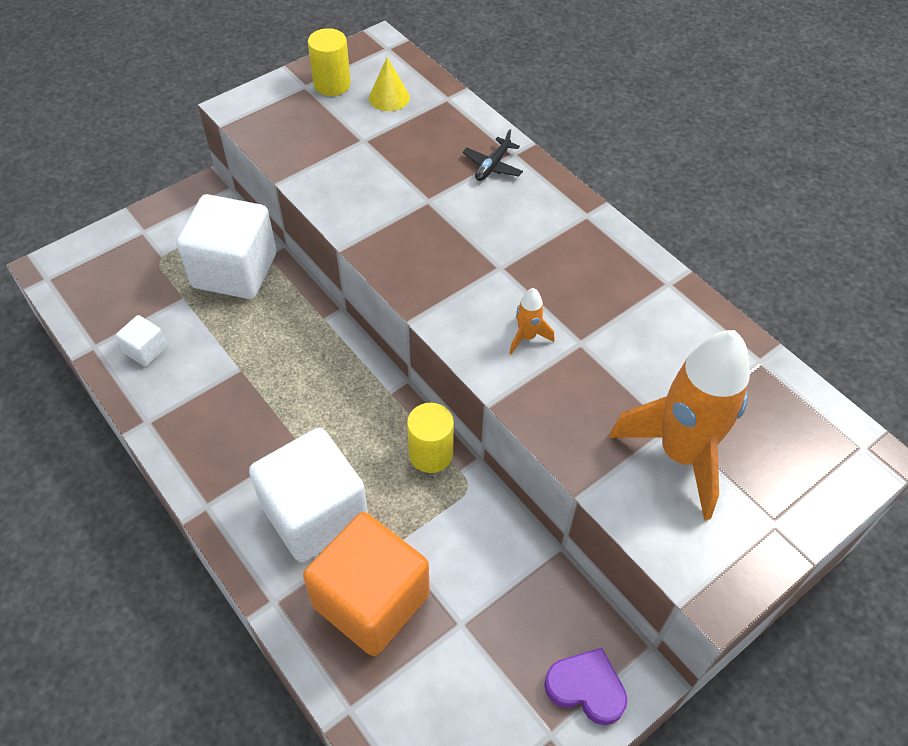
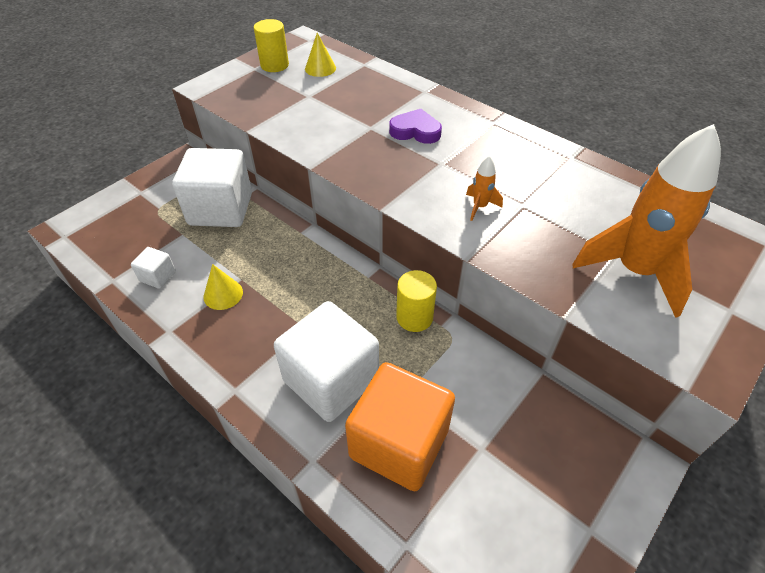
camera: 10 degrees left, 5 degrees down
black plane [463,129,523,181] -> none
purple heart [544,648,627,725] -> purple heart moved to [389,109,442,144]
none -> yellow cone [203,264,243,310]

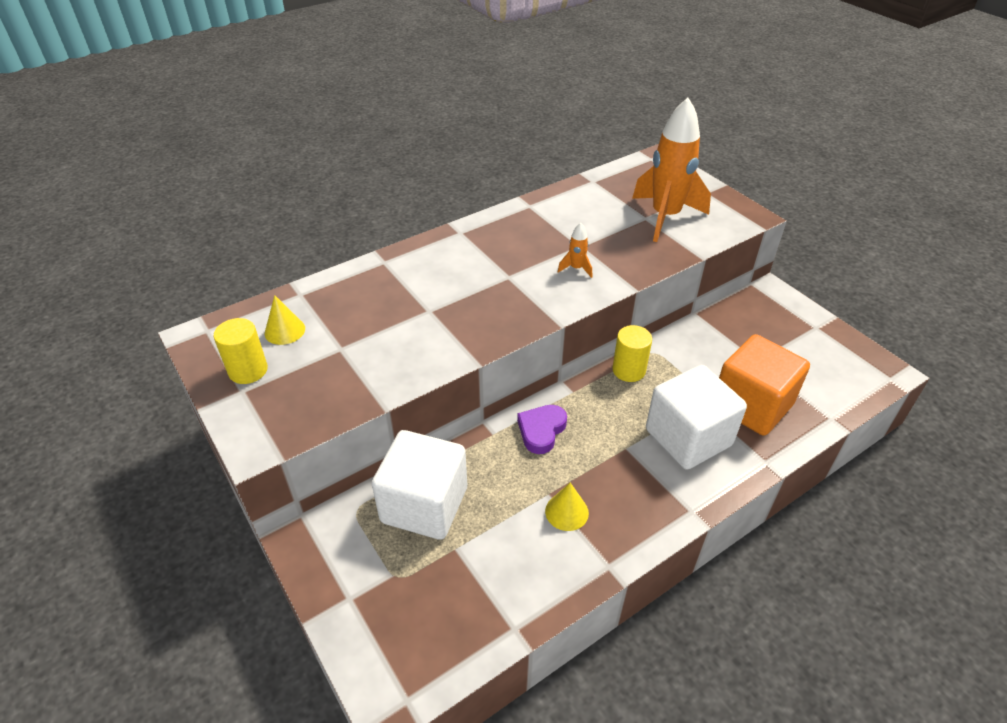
camera: 75 degrees left, 5 degrees down
white cube [131,247,176,289] -> none
purple heart [389,109,442,144] -> purple heart moved to [517,405,567,454]

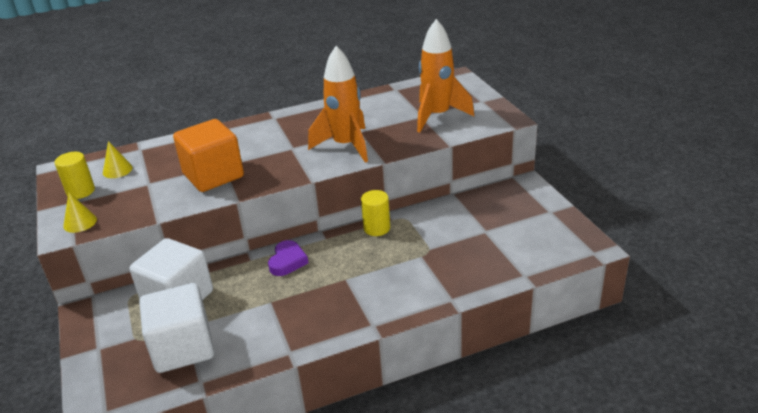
camera: 15 degrees right, 10 degrees down
purple heart [517,405,567,454] -> purple heart turned 150 degrees clockwise [268,240,308,276]
yellow cone [545,482,589,531] -> yellow cone moved to [63,192,97,233]
orange rocket [558,223,592,278] -> orange rocket [308,46,368,163], size x2.45
white cube [646,365,747,470] -> white cube moved to [139,283,214,373]
orange cube [719,334,810,436] -> orange cube moved to [173,119,244,192]

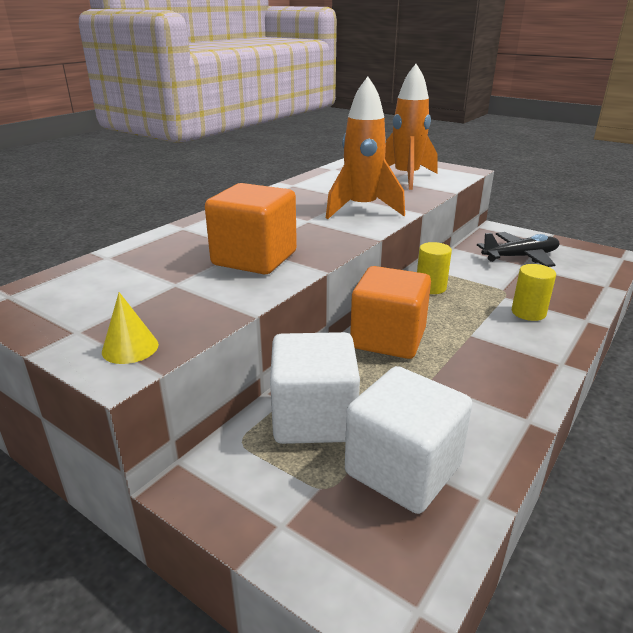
camera: 35 degrees left, 5 degrees down
yellow cylinder [55,152,95,199] -> yellow cylinder moved to [512,264,556,321]
yellow cone [103,141,133,178] -> none
purple heart [268,240,308,276] -> orange cube [350,266,431,359]
none -> black plane [477,232,559,267]

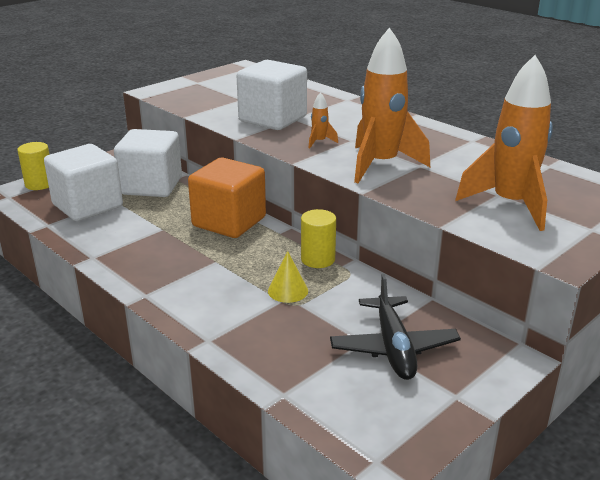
camera: 100 degrees right, 0 degrees up
yellow cone [102,292,159,364] -> yellow cone moved to [268,251,308,303]
orange cube [205,183,297,274] -> white cube [236,60,307,130]
yellow cylinder [512,264,556,321] -> yellow cylinder moved to [17,142,50,190]
none -> orange rocket [309,92,338,149]

